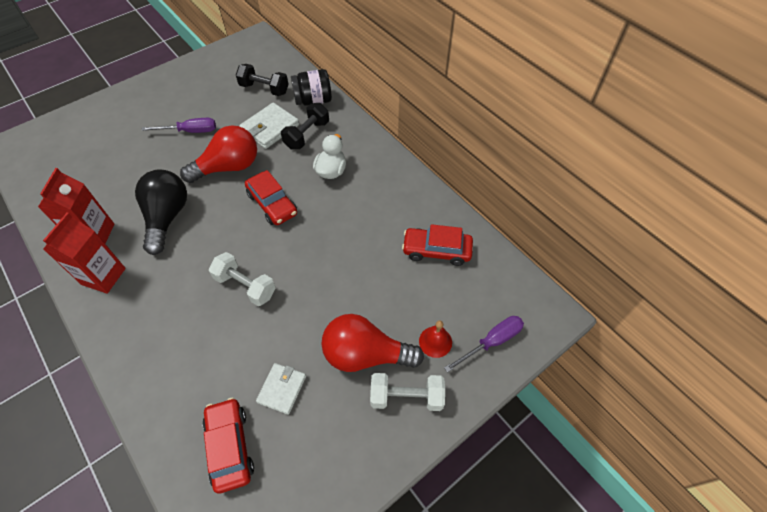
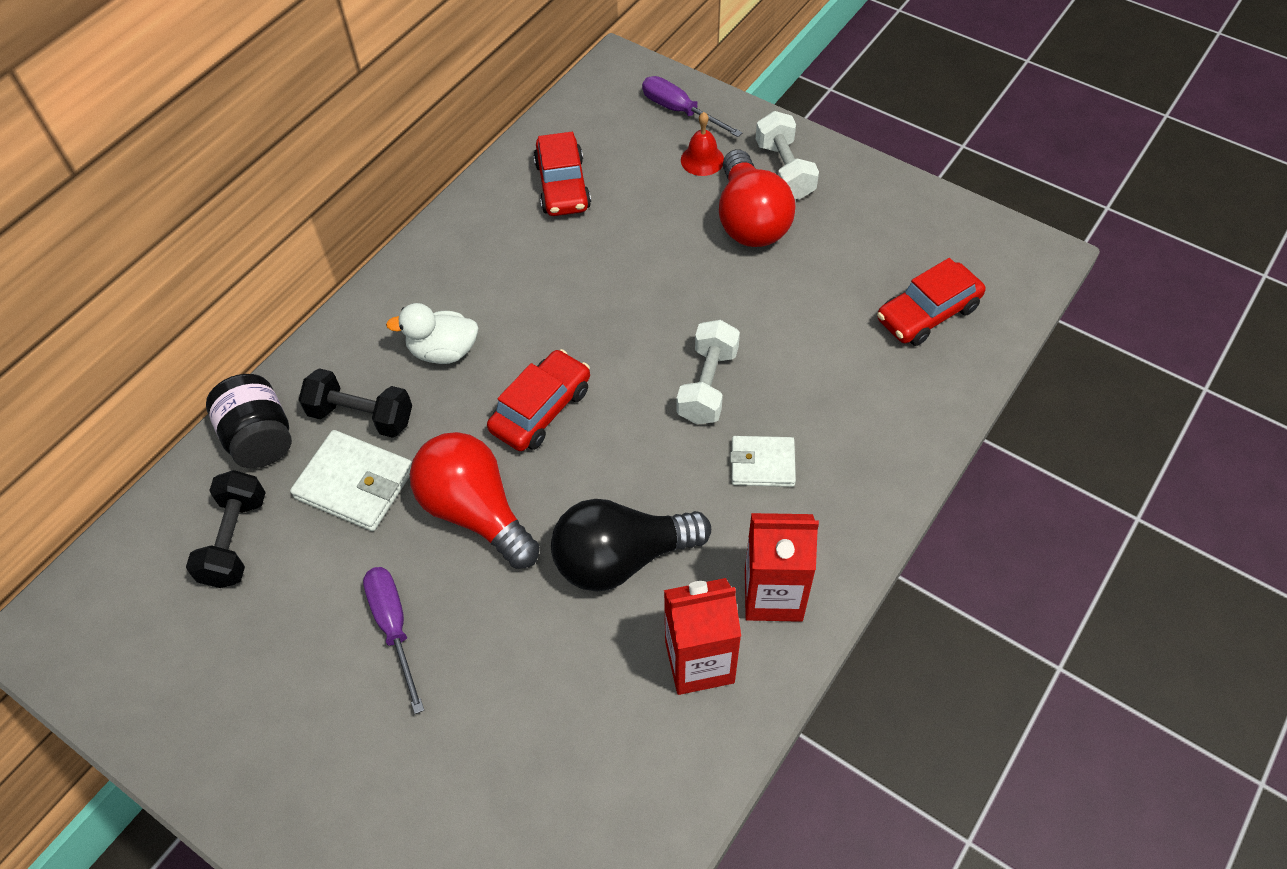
camera: 105 degrees left, 0 degrees up
white wallet [256,363,306,415] -> white wallet moved to [730,436,796,487]

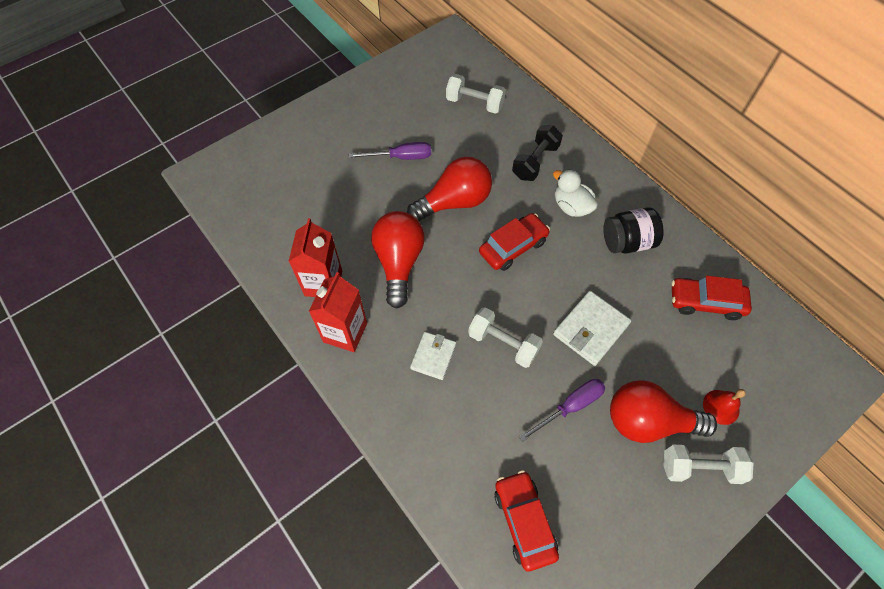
camera: 105 degrees right, 5 degrees up
black dumbbell [186,470,266,588] -> white dumbbell [446,74,506,114]
black jar [206,374,292,468] -> black jar moved to [603,207,664,254]
white wallet [290,430,412,531] -> white wallet moved to [553,291,631,366]
white duck [386,303,478,364] -> white duck turned 60 degrees counterclockwise [553,169,598,217]
red car [487,349,590,451] -> red car turned 90 degrees counterclockwise [479,213,550,271]
black light bulb [551,499,711,592] -> red light bulb [371,211,425,309]
purple screwdriver [642,76,742,137] -> purple screwdriver moved to [519,379,605,442]

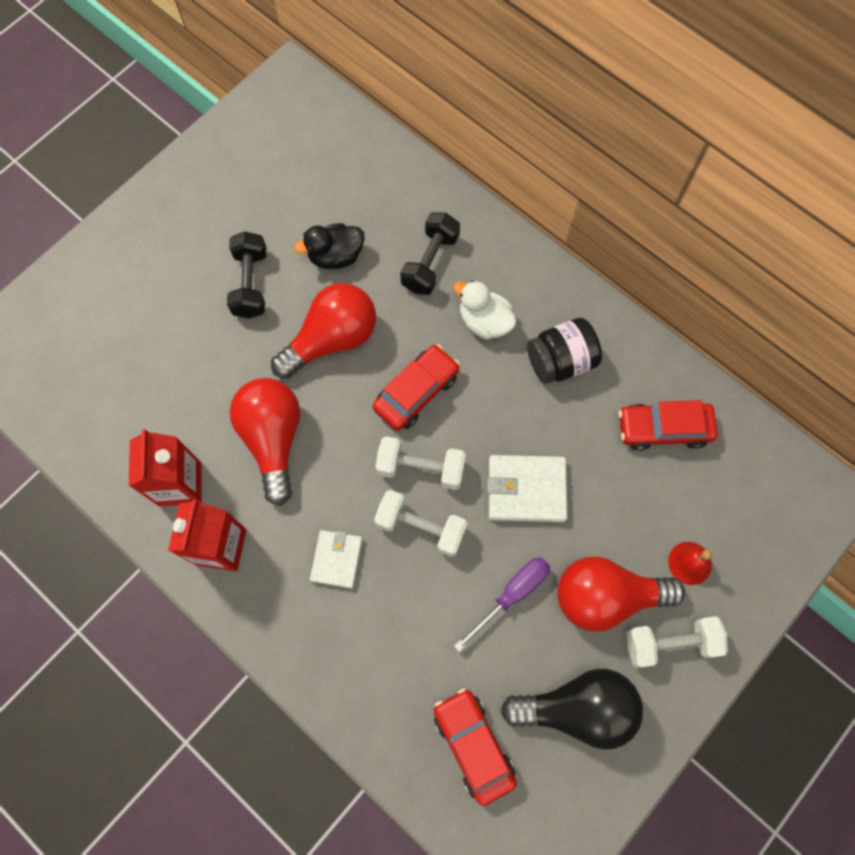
camera: 10 degrees left, 10 degrees up
purple screwdriver [349,142,431,160] -> black dumbbell [227,232,266,318]
white dumbbell [446,74,506,114] -> white dumbbell moved to [375,436,466,490]
white wallet [553,291,631,366] -> white wallet turned 60 degrees clockwise [487,455,567,522]
none -> black duck [294,223,365,269]
none -> black light bulb [501,669,643,750]

